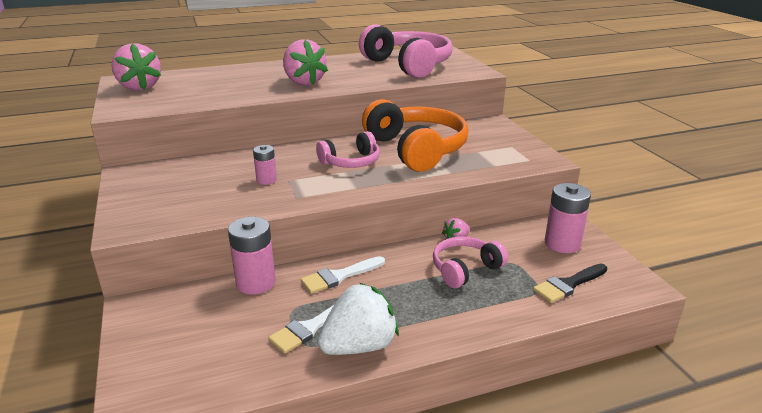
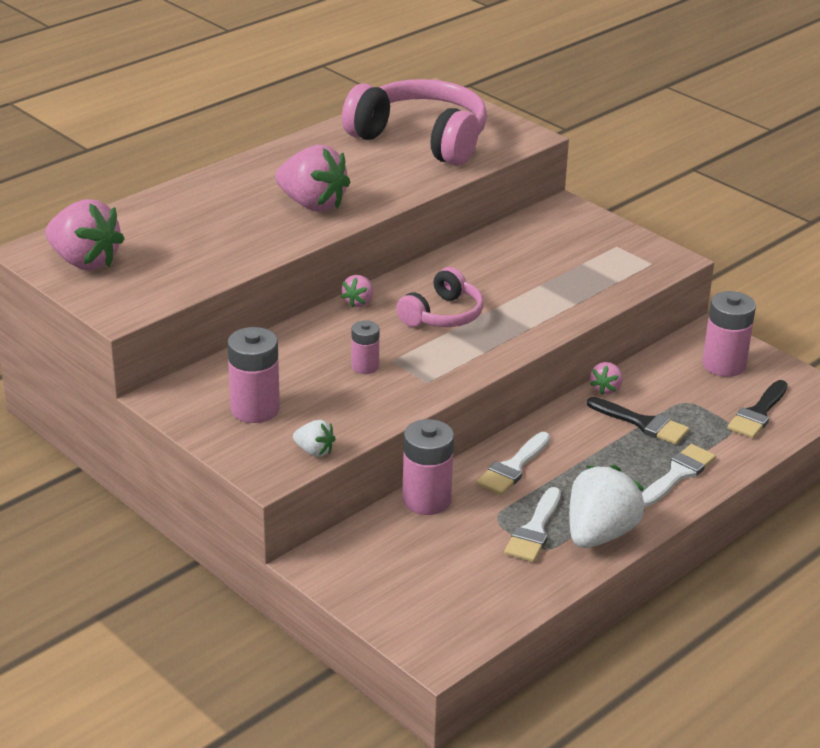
camera: 25 degrees left, 5 degrees up
orange headphones [362,99,469,172] -> none
pink headphones [433,237,508,288] -> black brush [587,397,689,445]
none -> pink battery [227,327,280,423]
none -> white strawberry [293,420,336,457]
none -> pink strawberry [341,275,373,308]
none -> white brush [642,444,716,506]

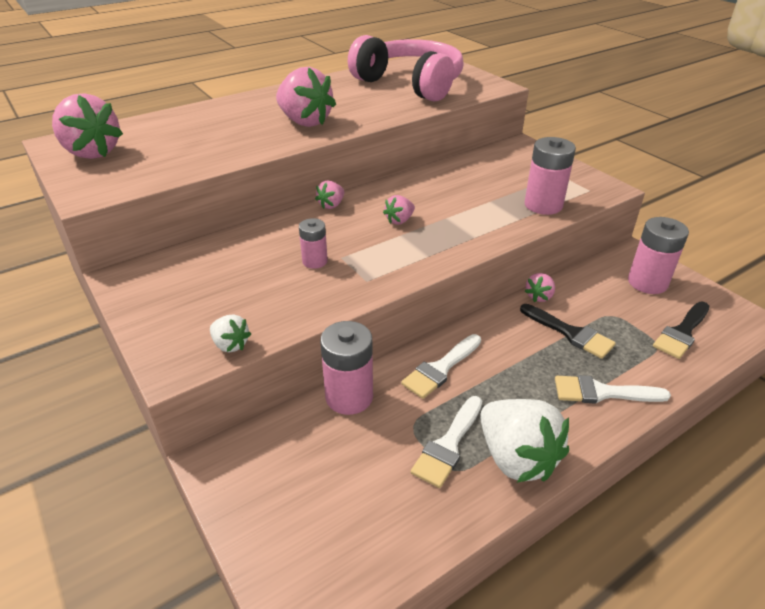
camera: 10 degrees right, 5 degrees up
pink battery [227,327,280,423] -> pink battery moved to [525,137,576,215]
pink headphones [396,267,484,327] -> pink strawberry [383,195,415,225]
white strawberry [569,465,645,548] -> white strawberry turned 105 degrees clockwise [480,399,569,483]
white brush [642,444,716,506] -> white brush turned 135 degrees counterclockwise [555,375,671,403]

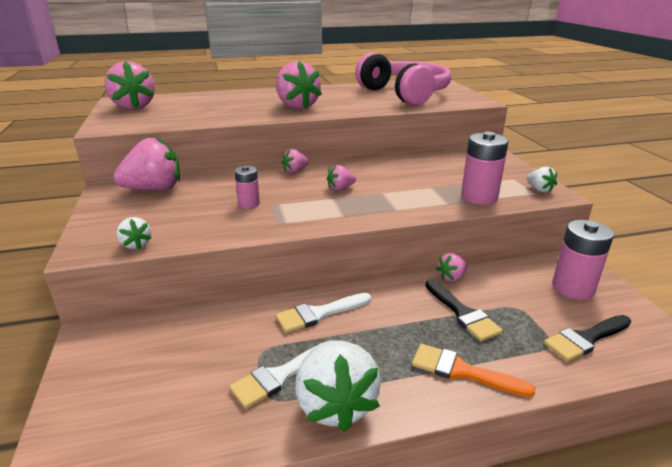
camera: 20 degrees right, 10 degrees down
pink battery [320,321,373,415] -> none
white brush [555,375,671,403] -> orange brush [412,344,535,397]
none -> pink strawberry [114,137,180,191]
none -> white strawberry [527,167,557,193]

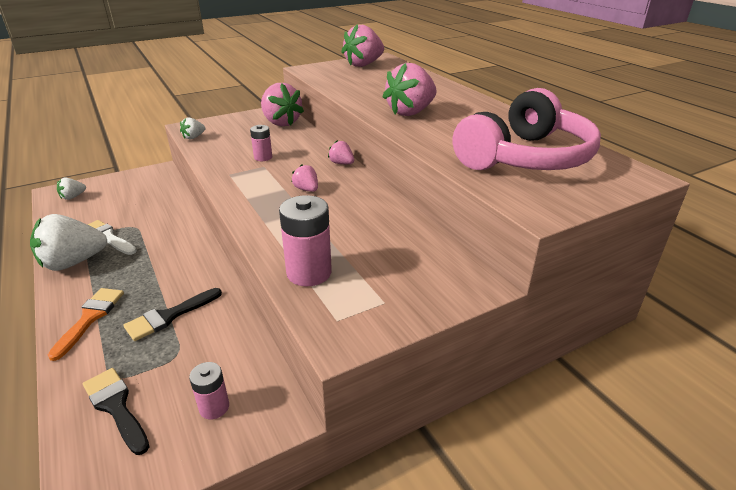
camera: 75 degrees right, 5 degrees up
white brush [276,293,371,333] -> none
pink strawberry [436,253,467,282] -> none
white strawberry [527,167,557,193] -> white strawberry moved to [57,177,86,200]
pink battery [552,220,614,300] -> pink battery [189,362,229,419], size x0.58

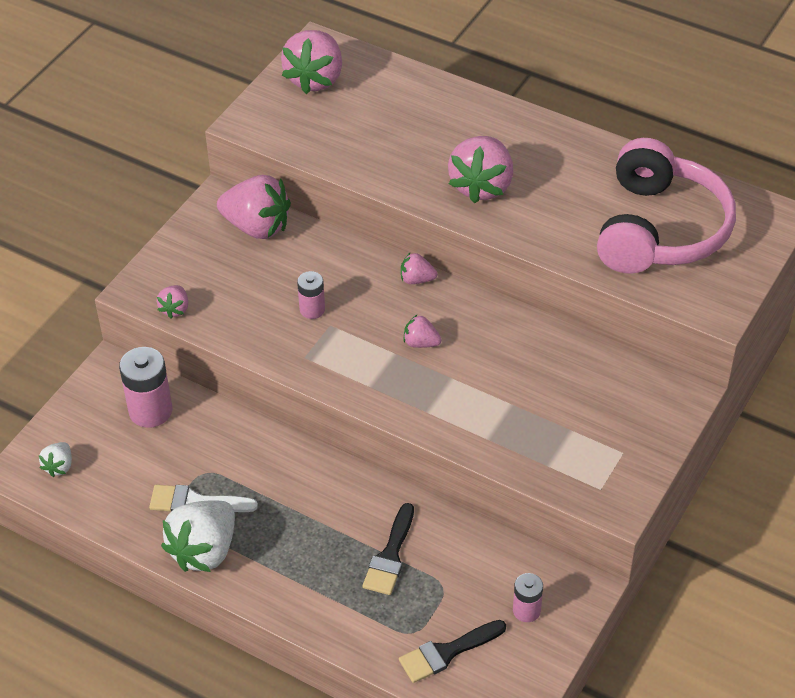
camera: 30 degrees left, 15 degrees up
orange brush [48,288,124,361] -> none
black brush [83,368,149,455] -> black brush turned 45 degrees counterclockwise [399,620,506,683]
white strawberry [180,117,205,139] -> pink strawberry [157,285,188,318]
pink battery [279,195,332,286] -> pink battery moved to [119,347,172,428]

